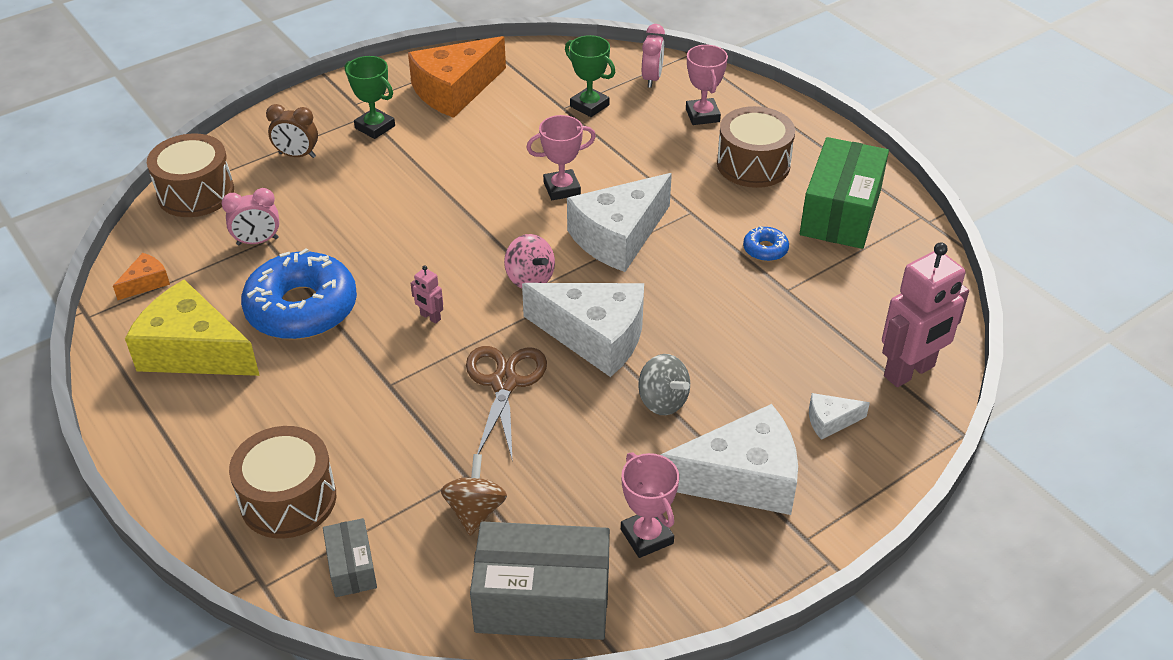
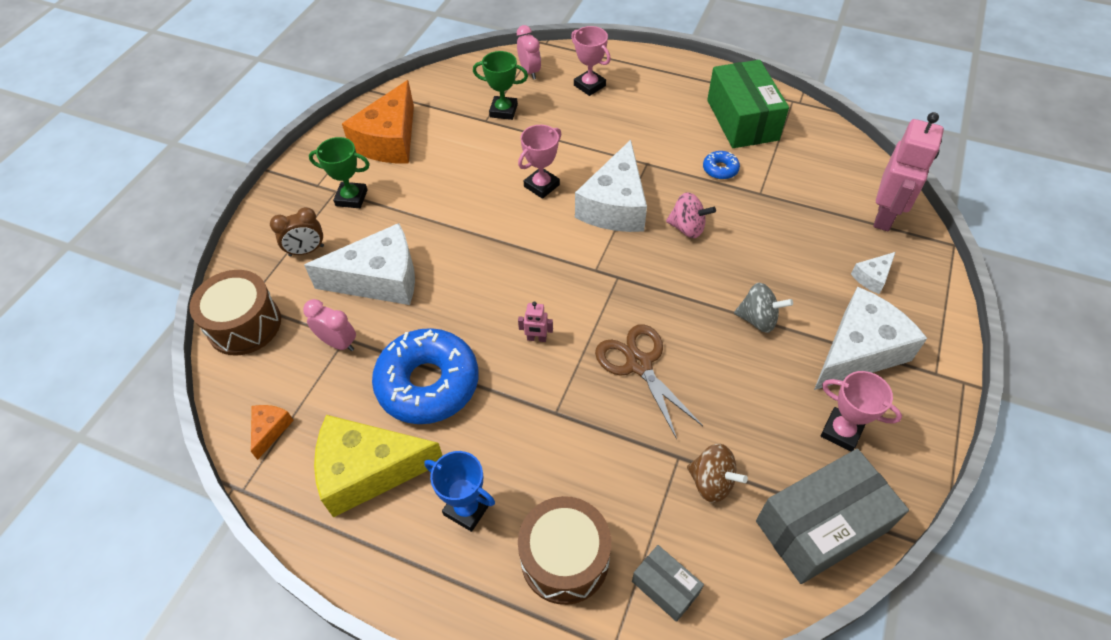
camera: 30 degrees left, 10 degrees up
pink clock [221,188,279,245] -> pink clock turned 105 degrees counterclockwise [303,299,356,351]
brown spinning top [441,454,507,536] -> brown spinning top turned 150 degrees clockwise [687,444,748,503]
pink spinning top [504,234,555,288] -> pink spinning top moved to [666,192,716,238]
white cheese [522,283,644,377] -> white cheese moved to [304,223,415,305]
brown drum [717,106,795,188] -> none
none -> blue trophy [424,451,495,532]

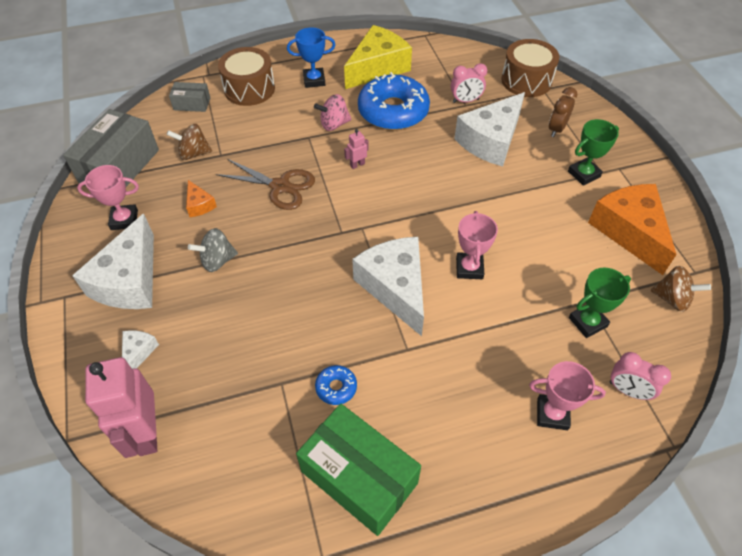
camera: 140 degrees right, 0 degrees up
orange cheese [251,405,294,460] -> orange cheese moved to [186,180,217,217]
pink spinning top [666,192,716,238] -> pink spinning top moved to [314,94,352,131]
none -> brown spinning top [650,266,711,312]

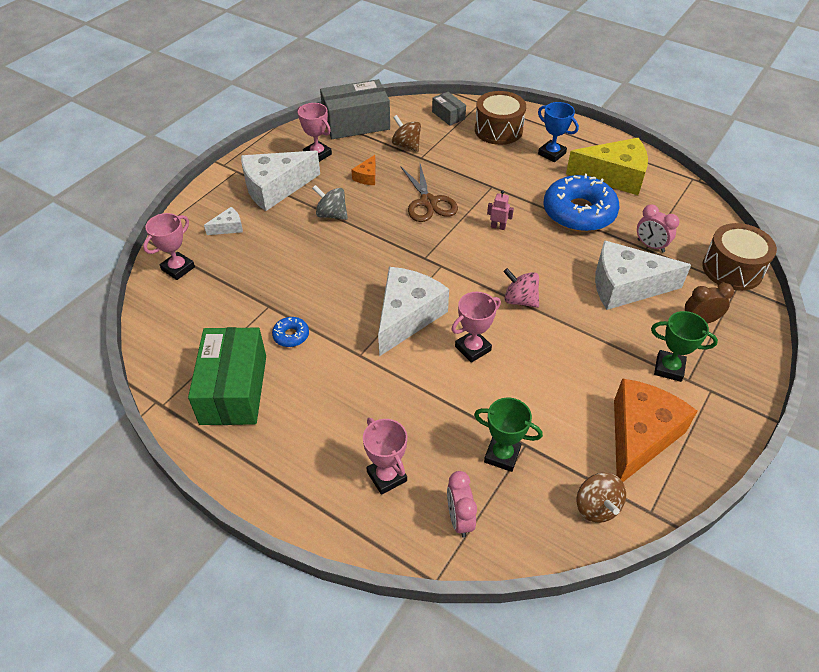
camera: 50 degrees right, 5 degrees down
pink robot [85,357,157,458] -> pink trophy [143,213,195,280]
pink spinning top [314,94,352,131] -> pink spinning top moved to [503,268,539,308]

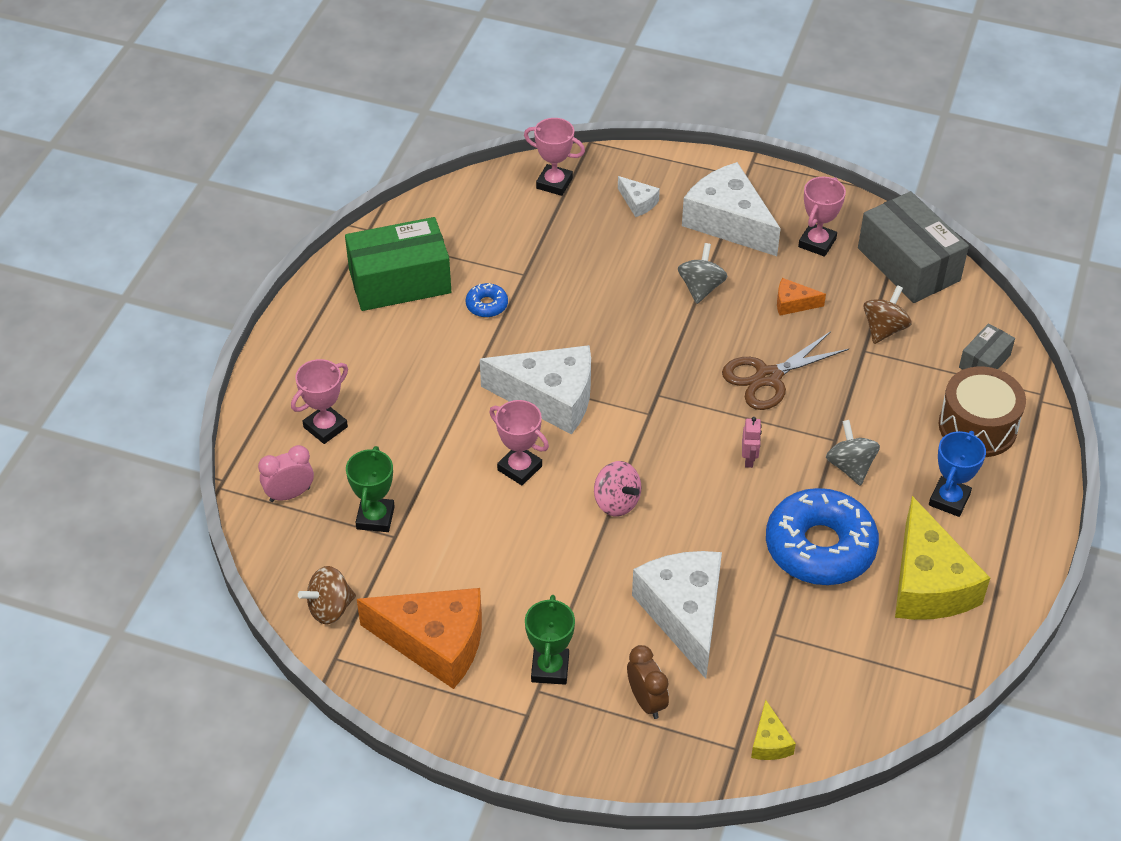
camera: 75 degrees right, 0 degrees up
pink spinning top [503,268,539,308] -> pink spinning top turned 120 degrees clockwise [594,461,641,516]
pink clock [637,204,679,252] -> none
brown drum [702,223,777,291] -> yellow cheese [751,700,796,760]
none -> grey spinning top [826,420,880,486]

